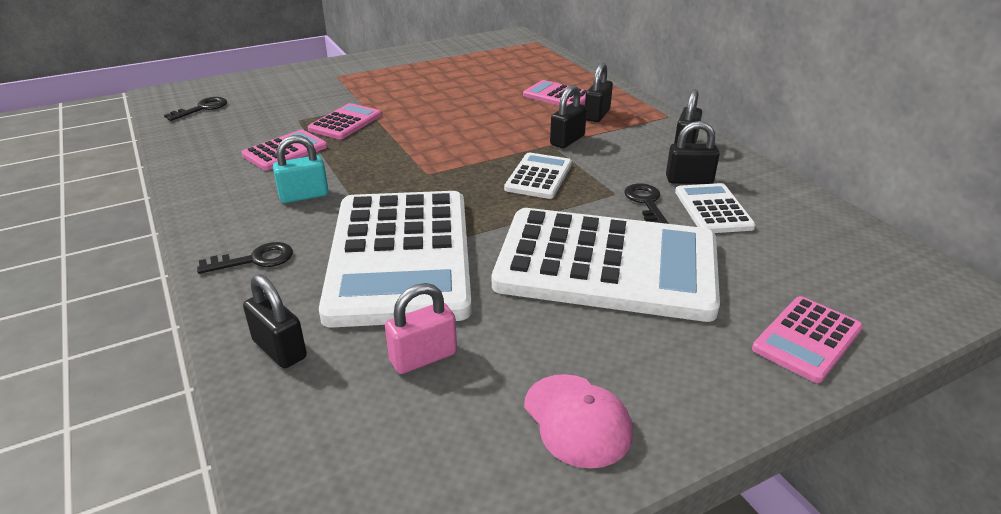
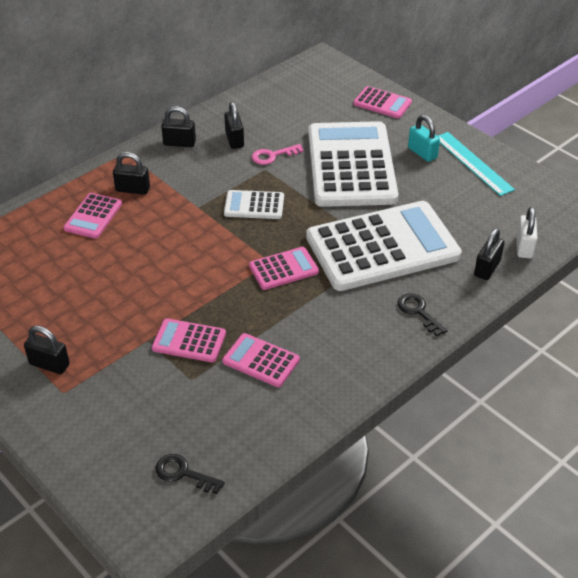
camera: 105 degrees left, 10 degrees up
turquoise padlock [273,135,329,203] -> turquoise padlock moved to [408,115,440,162]
pink padlock [385,283,457,374] -> none
pink cap [524,374,632,469] -> turquoise ruler [438,132,515,196]
black padlock [550,85,587,148] -> black padlock moved to [24,325,70,374]
black key [624,183,669,224] -> pink key [252,144,304,165]
white calculator [675,183,756,233] -> none
none -> pink calculator [249,247,319,290]
none -> white padlock [516,207,538,258]

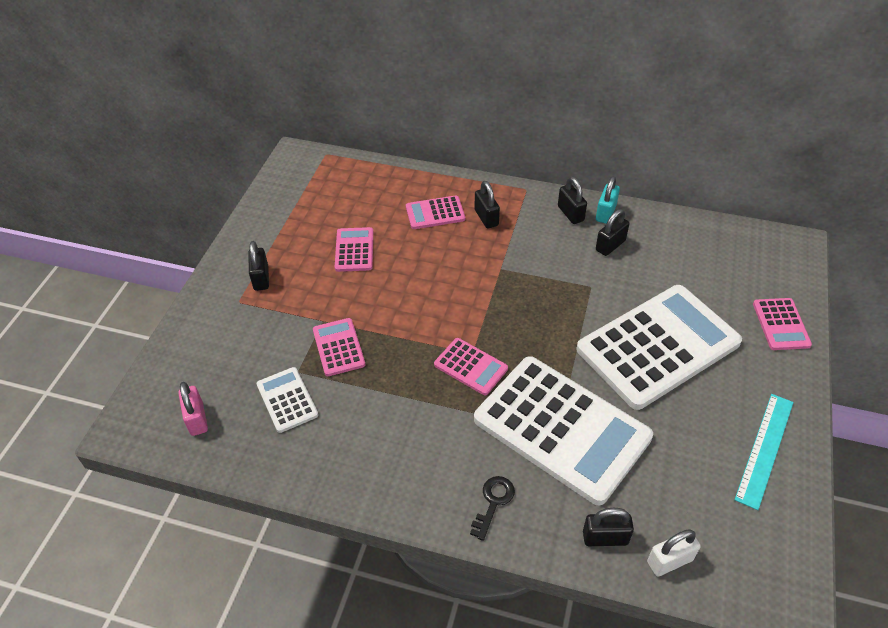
camera: 60 degrees right, 5 degrees up
black key [155,454,225,494] -> pink padlock [178,382,208,436]
pink calculator [222,333,300,387] -> pink calculator moved to [335,227,373,272]
white calculator [224,190,284,219] -> white calculator moved to [256,367,318,433]
pink key [252,144,304,165] -> none
turquoise padlock [408,115,440,162] -> turquoise padlock moved to [596,176,620,224]

